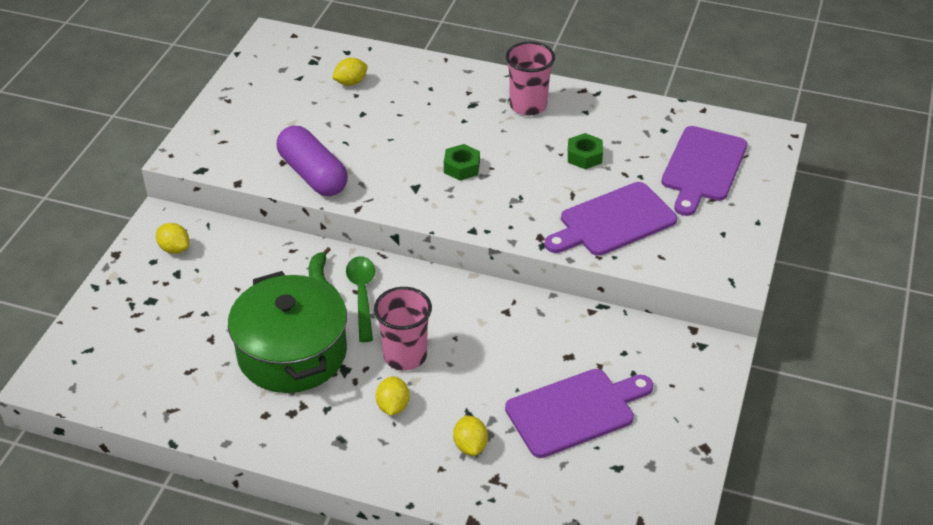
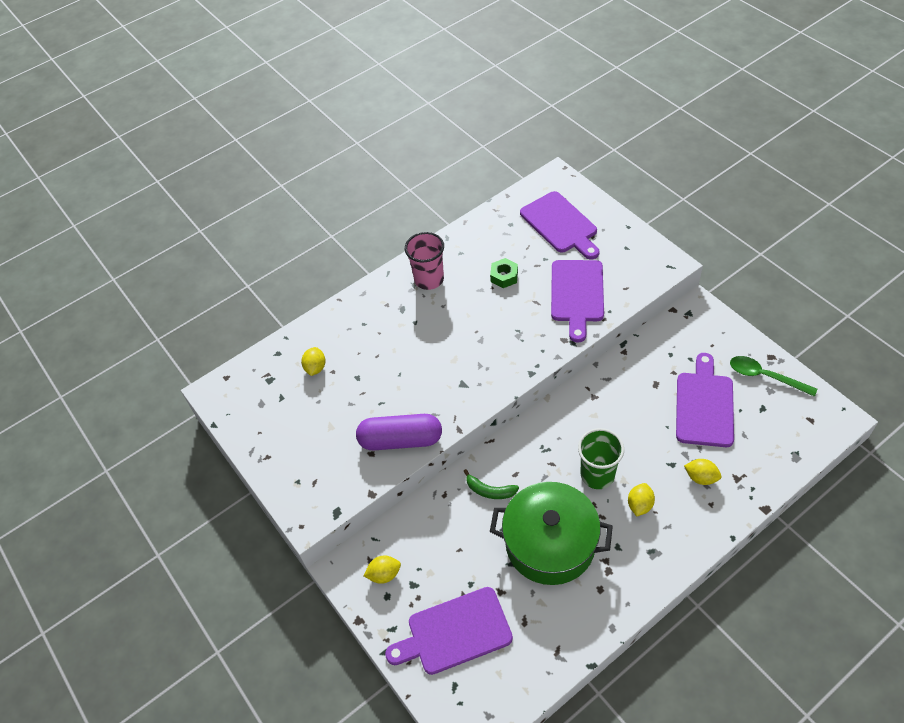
camera: 50 degrees left, 10 degrees up
green spoon [346,256,375,342] -> green spoon moved to [730,356,817,397]
pink cup [374,287,432,371] -> green cup [578,428,624,489]
yellow lemon [376,376,409,416] -> yellow lemon turned 75 degrees clockwise [628,483,655,516]
green nut [444,144,480,181] -> none
none -> purple cutting board [385,587,513,675]

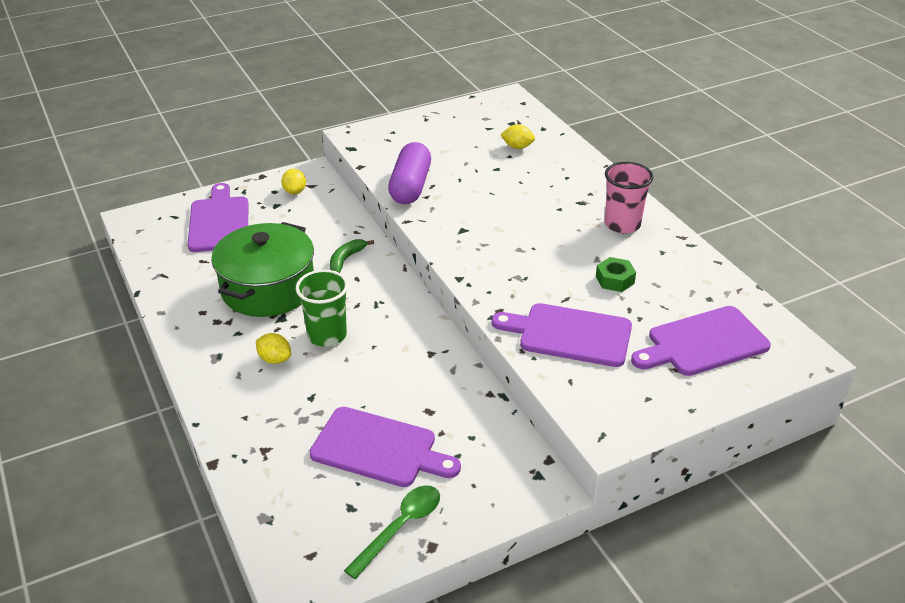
camera: 95 degrees right, 15 degrees down
yellow lemon [684,459,721,485] -> none

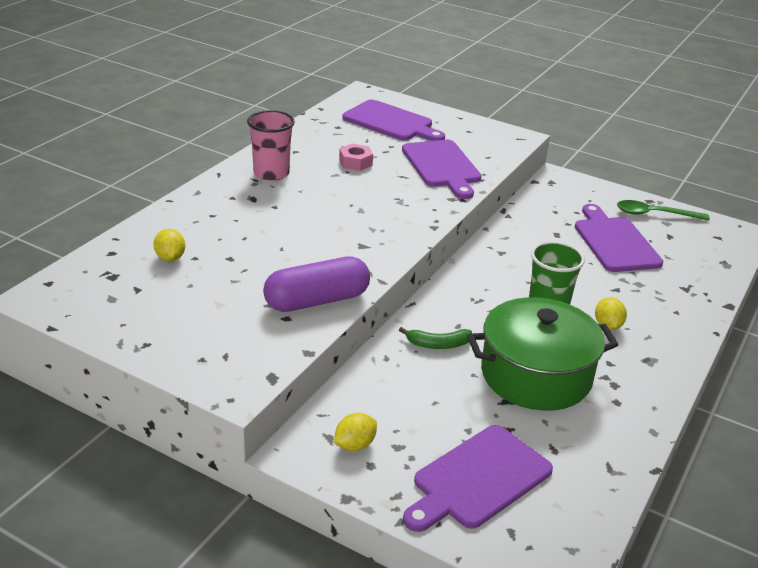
camera: 125 degrees left, 5 degrees down
green nut [596,257,636,292] -> pink nut [339,144,373,171]

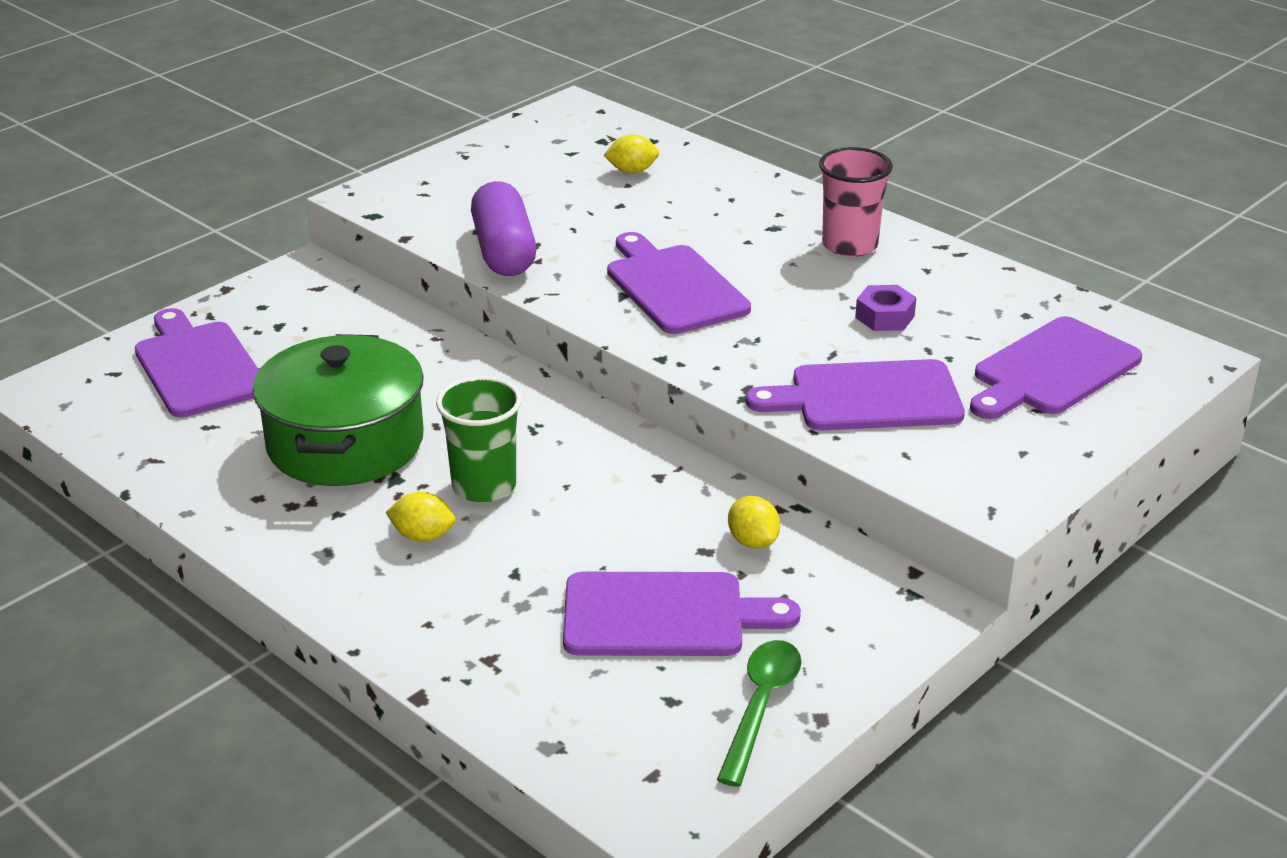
camera: 105 degrees right, 0 degrees up
yellow lemon [334,413,377,451] -> yellow lemon moved to [728,496,780,549]
pink nut [339,144,373,171] -> purple nut [855,285,916,331]
green banana [399,327,472,349] -> none
none -> purple cutting board [607,232,751,334]

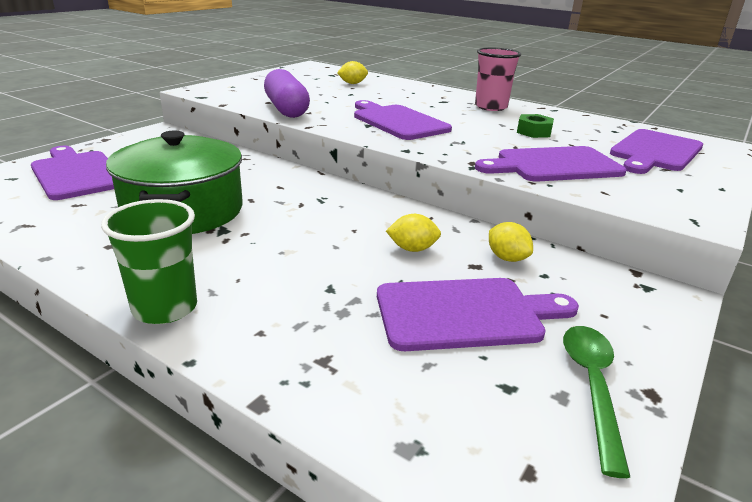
camera: 10 degrees left, 5 degrees down
yellow lemon [385,492,455,542] -> yellow lemon moved to [386,214,441,252]
green cup [436,376,522,503] -> green cup moved to [101,199,197,324]
purple nut [855,285,916,331] -> green nut [517,114,554,138]

